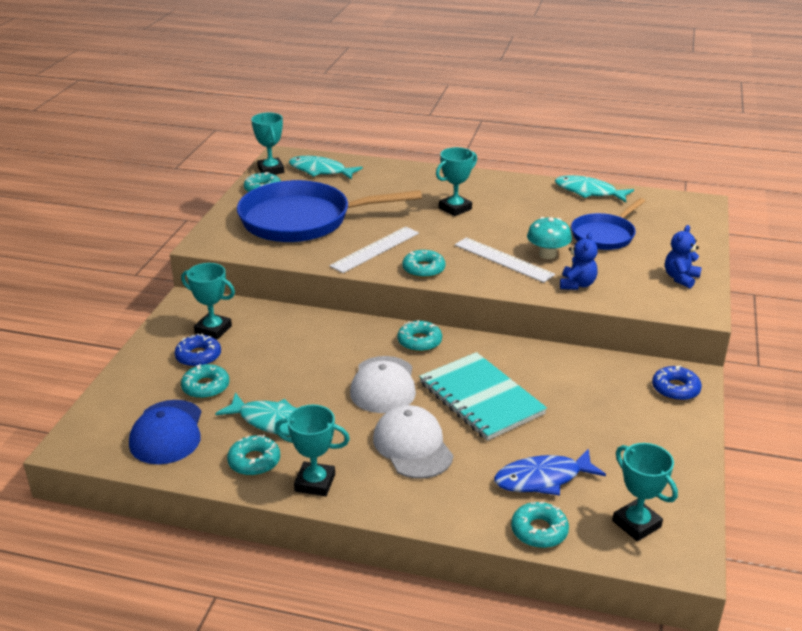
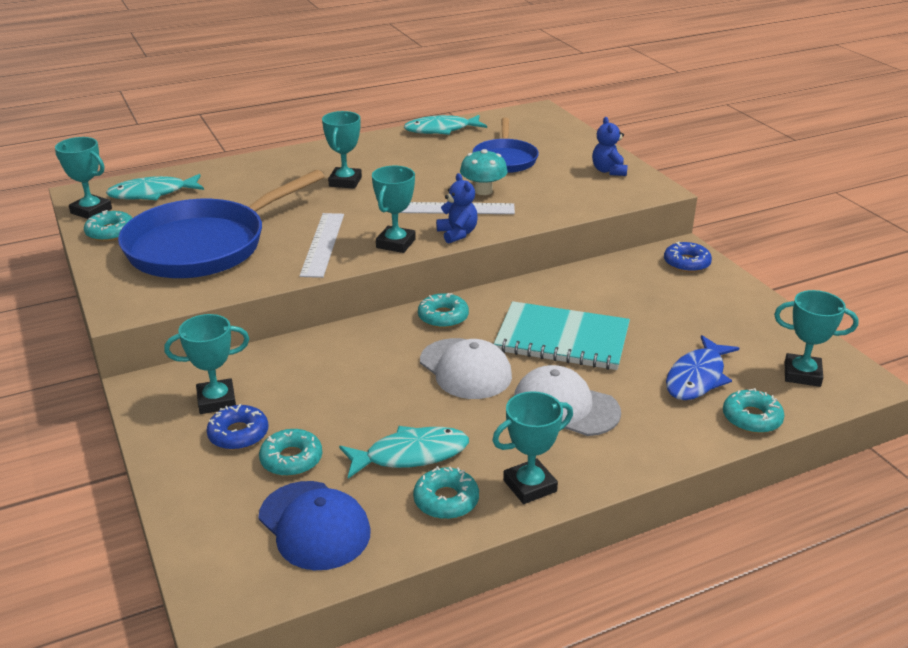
camera: 40 degrees left, 0 degrees up
turquoise donut [402,250,446,278] -> turquoise trophy [372,166,416,253]
blue teddy bear [560,232,598,290] -> blue teddy bear moved to [436,173,478,244]

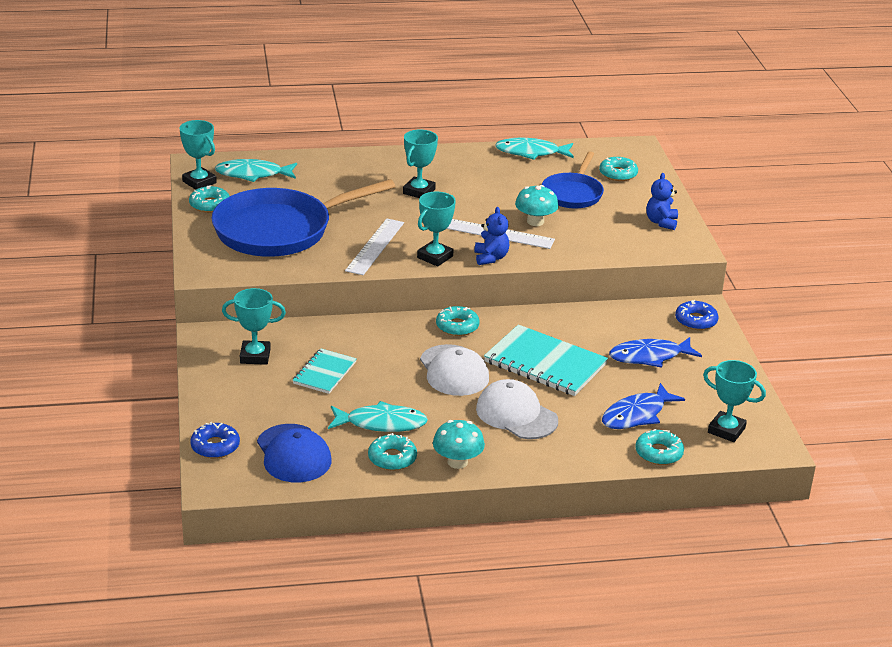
camera: 15 degrees right, 0 degrees up
blue donut [206,404,268,450] -> blue donut moved to [190,422,240,458]
turquoise donut [259,429,322,476] -> turquoise donut moved to [599,157,638,181]
turquoise trophy [492,391,573,504] -> turquoise mushroom [433,420,485,469]
none -> turquoise notebook [293,349,357,394]
none -> blue fish [609,337,702,368]

